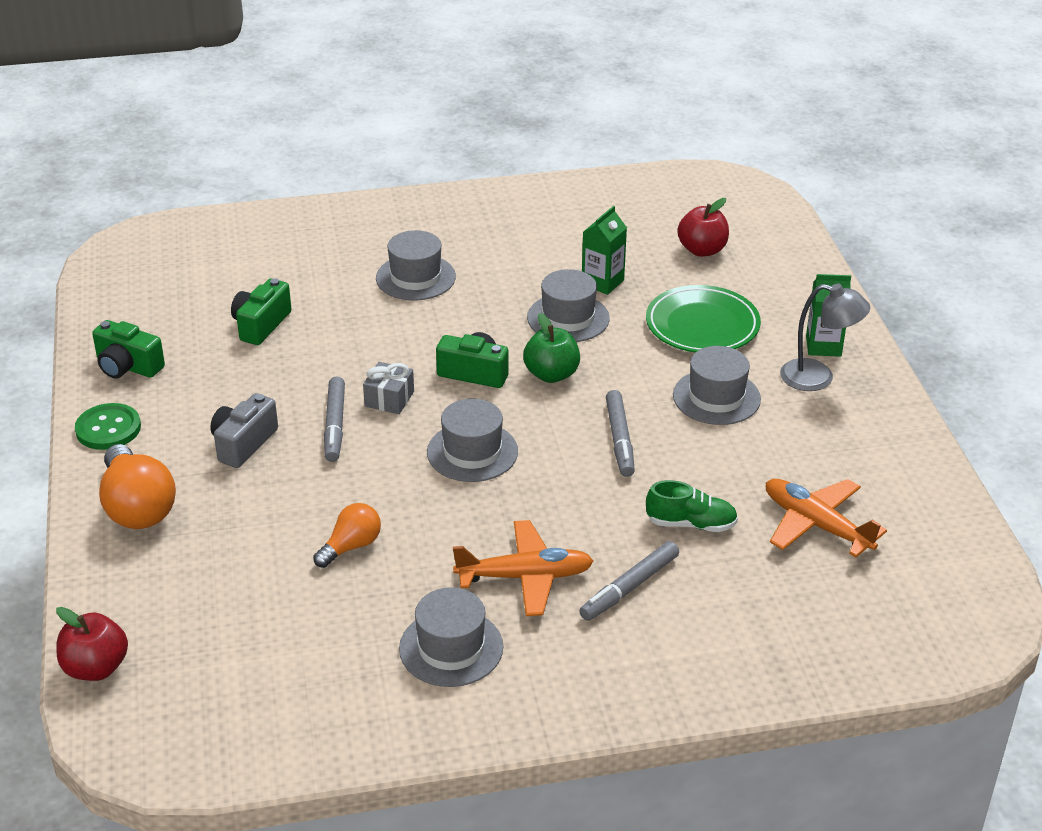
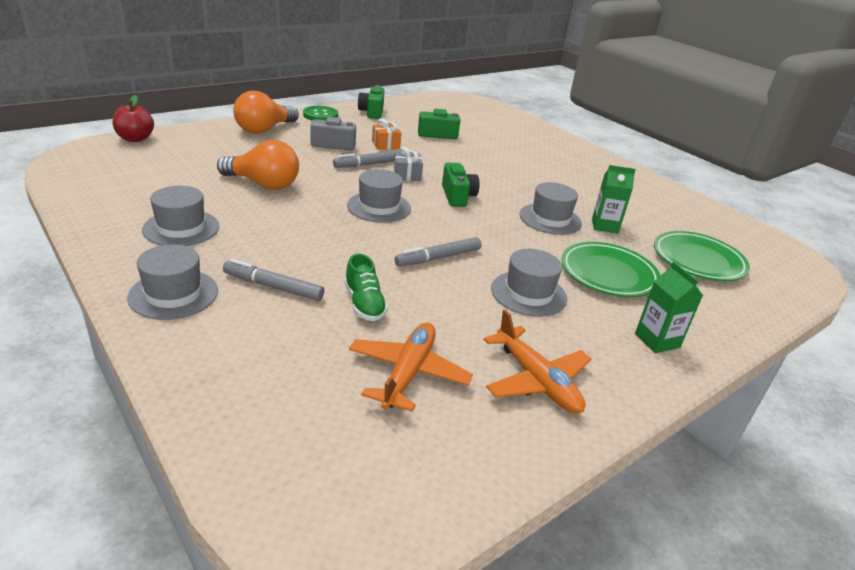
camera: 60 degrees right, 5 degrees down
orange light bulb [313,503,381,568] -> orange light bulb [217,140,299,190], size x1.70
grey hat [376,230,456,300] -> grey hat moved to [127,244,218,320]
orange plane [453,520,593,616] -> orange plane moved to [484,310,591,414]
green apple [523,313,580,383] -> none
red apple [677,198,729,257] -> green plate [654,231,750,281]
grey lamp [780,284,870,391] -> none
none -> orange gift [372,118,401,150]

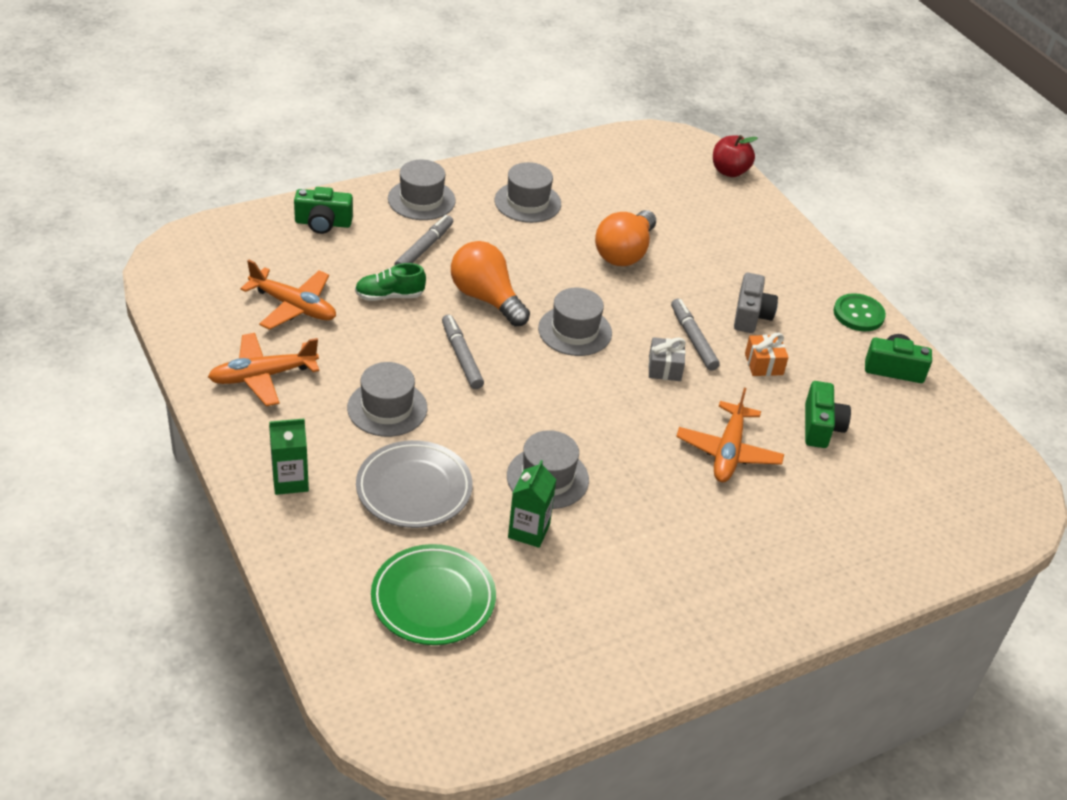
camera: 100 degrees right, 10 degrees up
orange light bulb [233,91,299,134] -> orange light bulb moved to [451,241,530,326]
green camera [442,163,480,207] -> green camera moved to [294,187,353,234]
green plate [561,242,661,297] -> grey plate [356,440,473,528]
none -> orange plane [676,387,784,482]

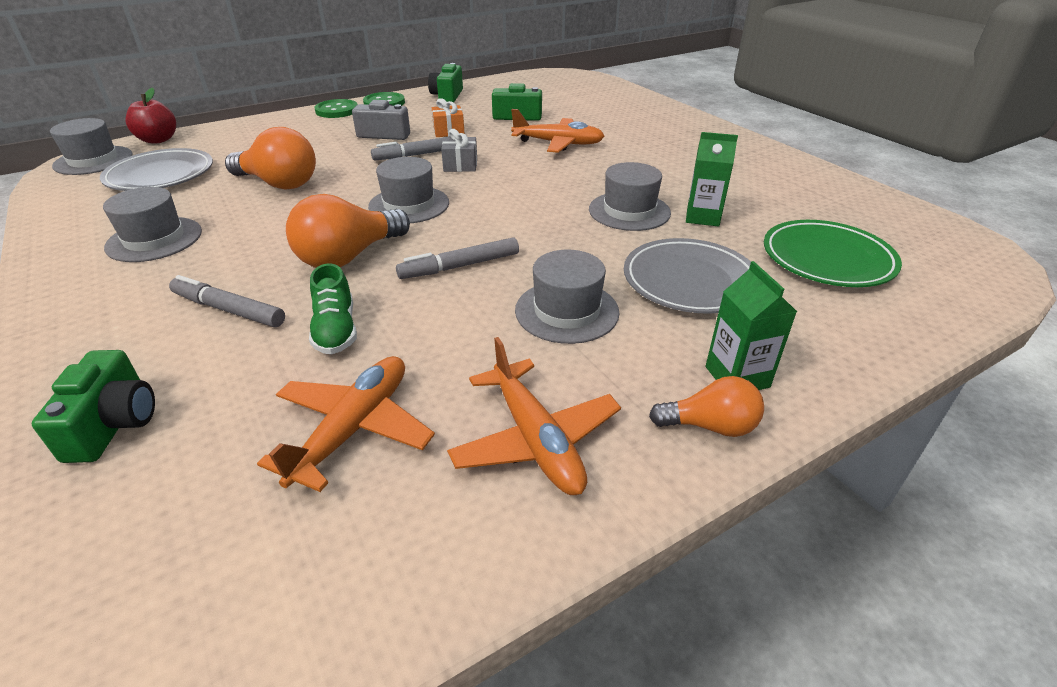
camera: 90 degrees left, 5 degrees down
grey hat [388,160,456,220] -> grey hat moved to [50,118,133,175]
none -> grey plate [100,148,213,191]
none -> green button [314,99,358,118]
none -> orange light bulb [649,376,764,437]

